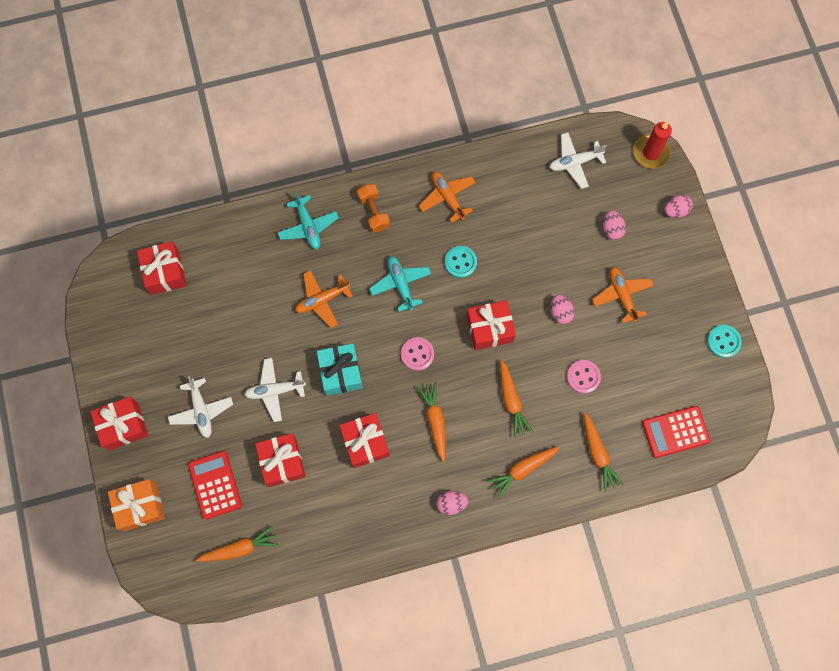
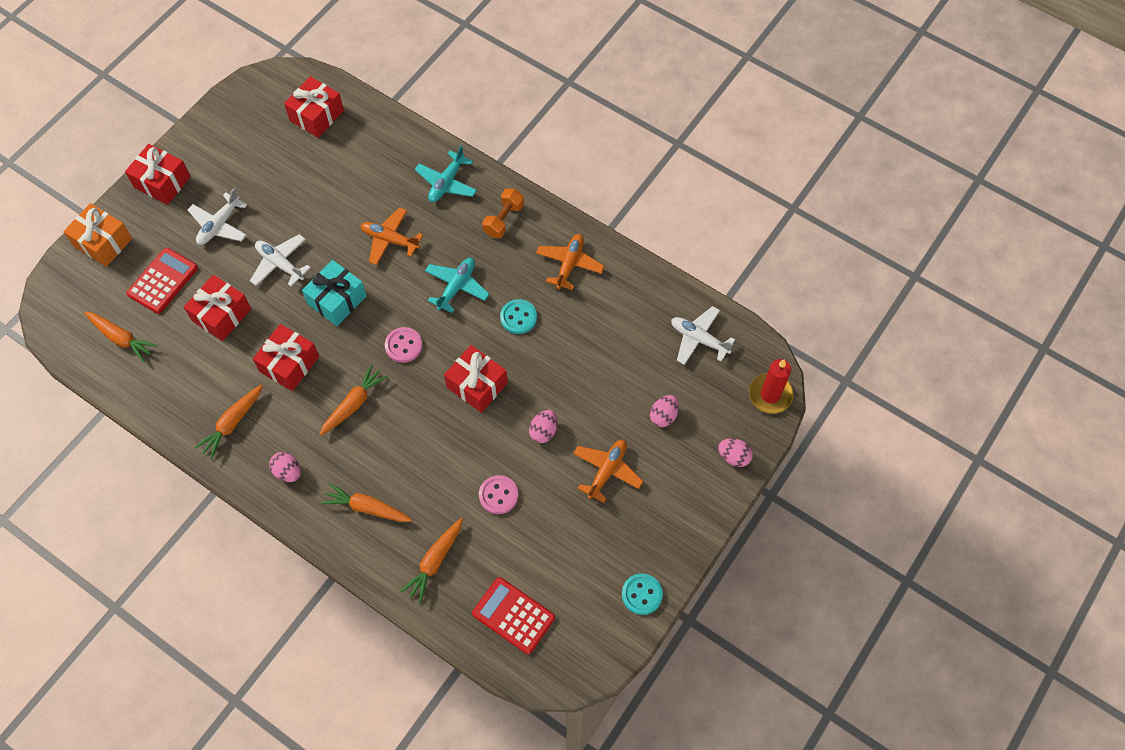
camera: 50 degrees right, 10 degrees down
orange carrot [500,359,533,438] -> orange carrot moved to [194,384,263,459]

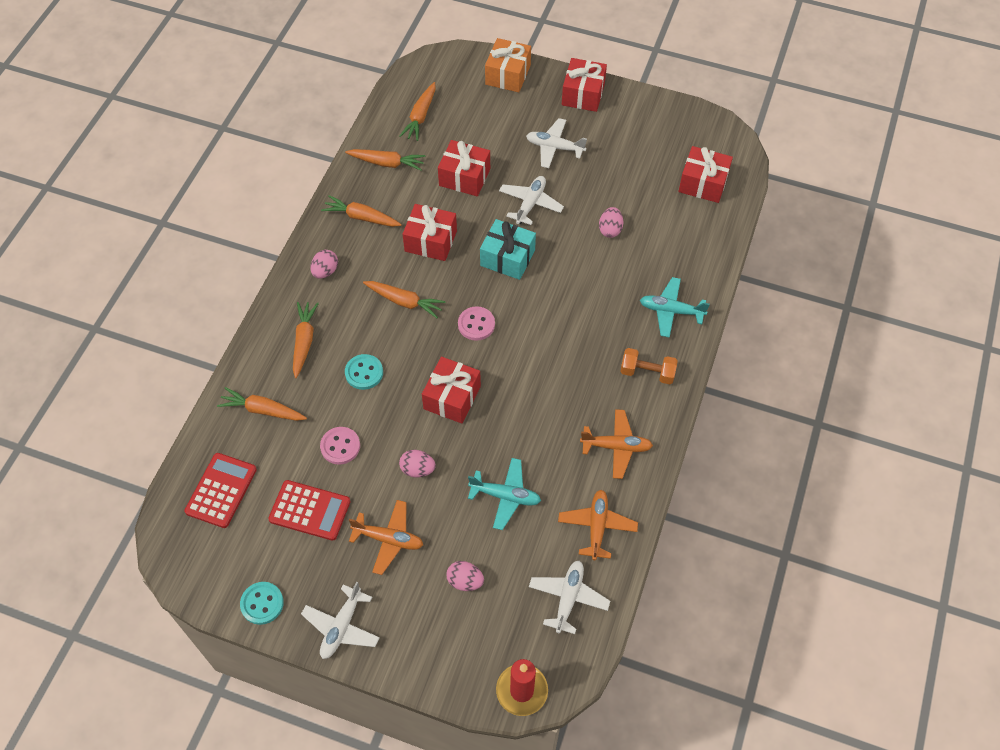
camera: 75 degrees right, 5 degrees down
red calculator [126,248,198,314] -> red calculator moved to [268,480,351,541]
orange plane [361,207,423,265] -> orange plane moved to [558,490,638,560]
turquoise plane [425,258,489,313] -> turquoise plane moved to [468,458,541,530]
turquoise button [500,299,537,334] -> turquoise button moved to [345,354,383,390]
pink egg [718,438,753,467] -> pink egg moved to [599,207,623,238]
none -> white plane [301,581,380,659]
none -> orange carrot [345,149,425,171]

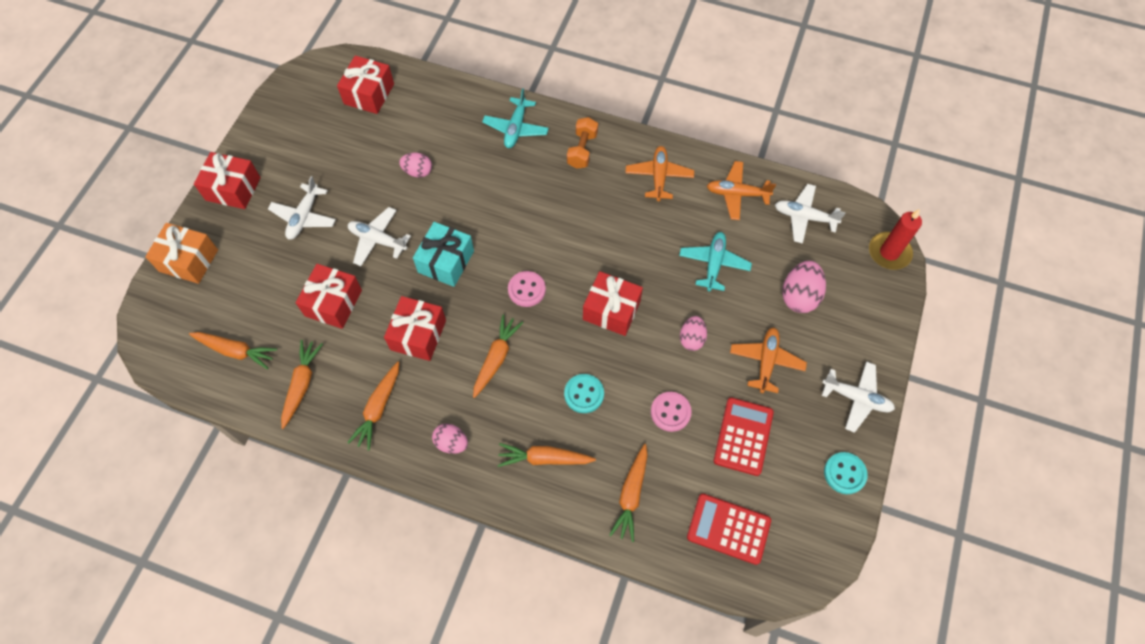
camera: 90 degrees left, 5 degrees up
pink egg [446,561,484,591] -> pink egg [782,261,826,313], size x1.57

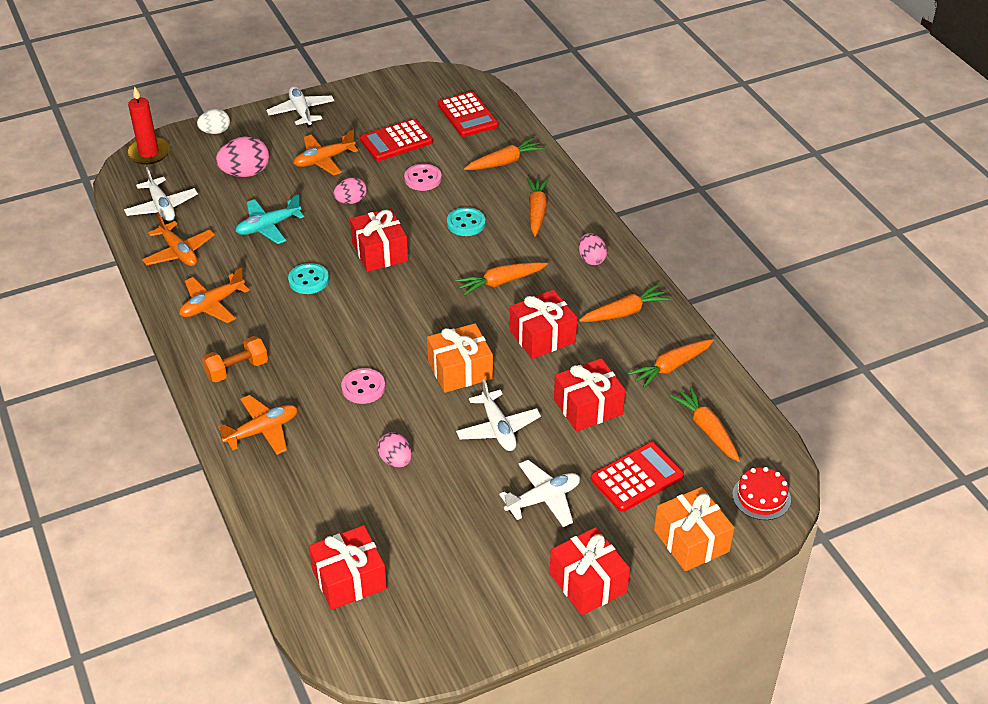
camera: 135 degrees left, 20 degrees down
turquoise gift [413,222,474,287] -> orange gift [427,323,493,393]
turquoise plane [482,88,549,148] -> orange plane [218,395,298,455]
orange carrot [498,443,596,467] -> orange carrot turned 135 degrees counterclockwise [527,178,549,237]
pink button [508,271,546,307] -> pink button moved to [341,368,385,404]
turquoise button [824,452,868,494] -> turquoise button moved to [288,263,329,294]
none -> white egg [197,109,230,134]
none -> red calculator [591,442,684,512]
none -> red cake [732,467,791,520]

